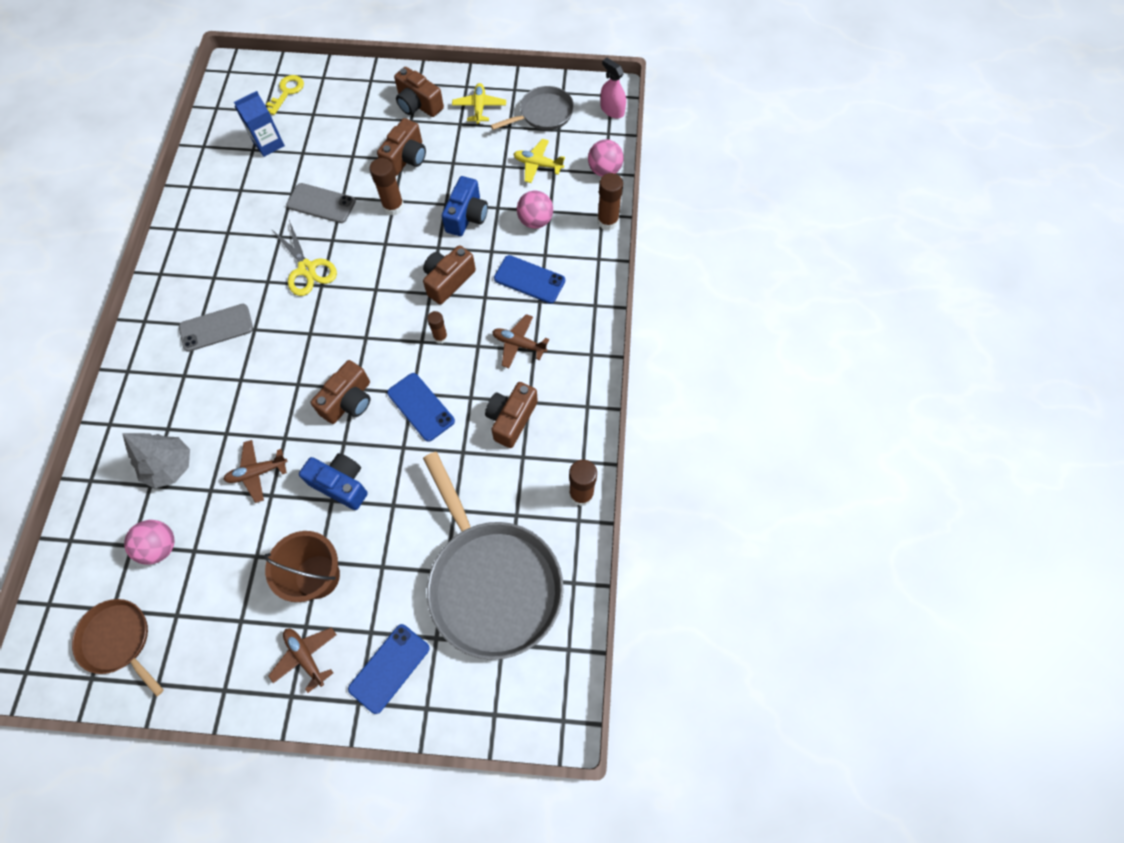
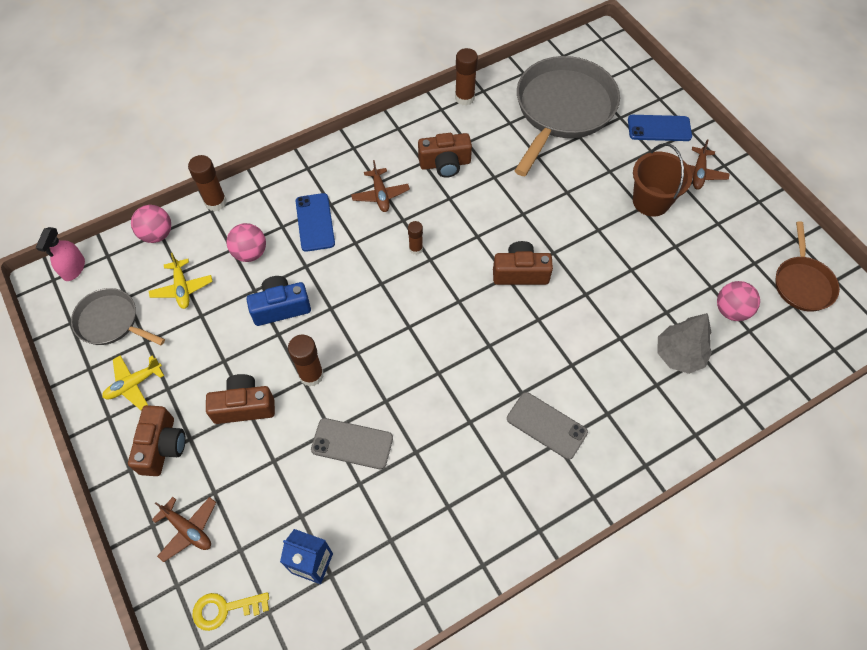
camera: 125 degrees left, 5 degrees down
brown plane [223,440,288,503] -> brown plane moved to [152,497,216,562]
yellow scissors [272,220,337,296] -> none
grey phone [286,183,356,223] -> grey phone turned 60 degrees counterclockwise [311,418,393,469]
blue camera [299,453,368,510] -> none
blue phone [387,373,455,442] -> none
brown camera [423,245,476,305] -> none

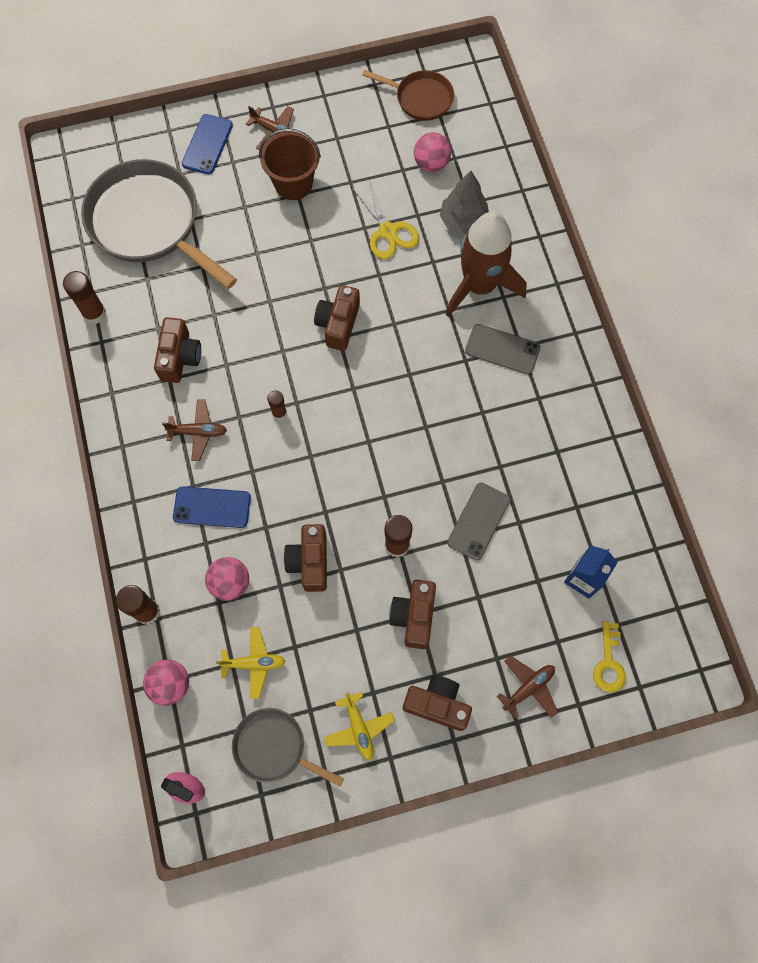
camera: 75 degrees left, 10 degrees up
grey pan [71,288,165,345] -> grey pan turned 75 degrees clockwise [232,708,344,786]
blue camera [246,276,311,326] -> brown camera [284,524,327,592]
grey phone [507,392,588,460] -> grey phone turned 60 degrees clockwise [465,324,541,374]
none -> yellow scissors [351,179,419,259]
none -> brown rocket [446,212,527,317]

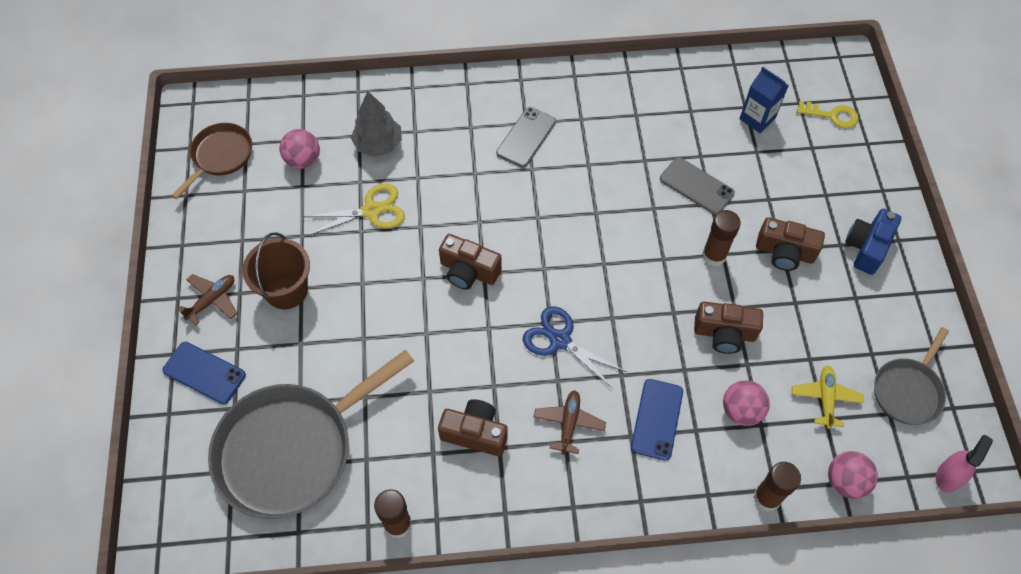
camera: 80 degrees left, 10 degrees down
brown glue stick [267,390,287,420] -> blue scissors [522,306,627,389]
yellow plane [324,692,395,760] -> none
brown camera [403,675,472,731] -> blue camera [845,209,902,275]
brown rocket [446,212,527,317] -> none
brown plane [497,656,558,719] -> none

